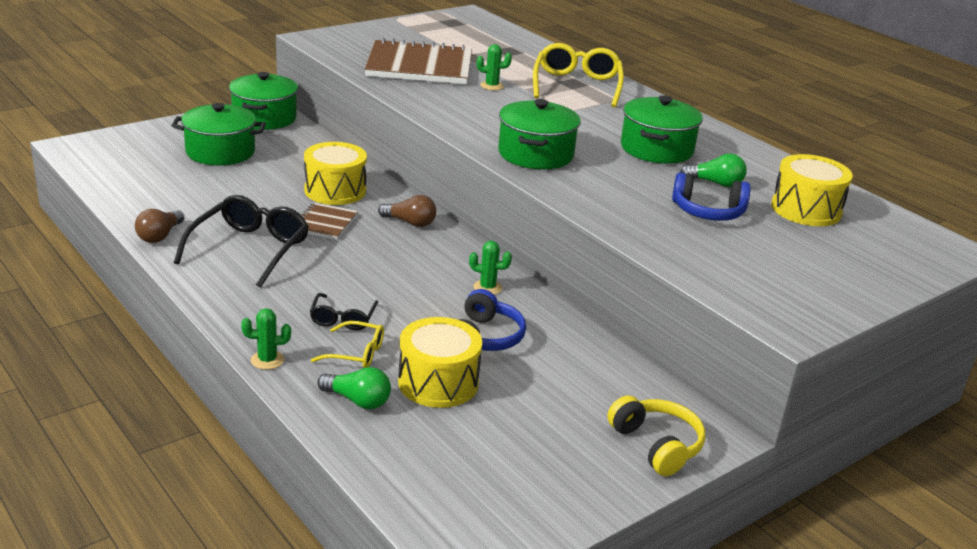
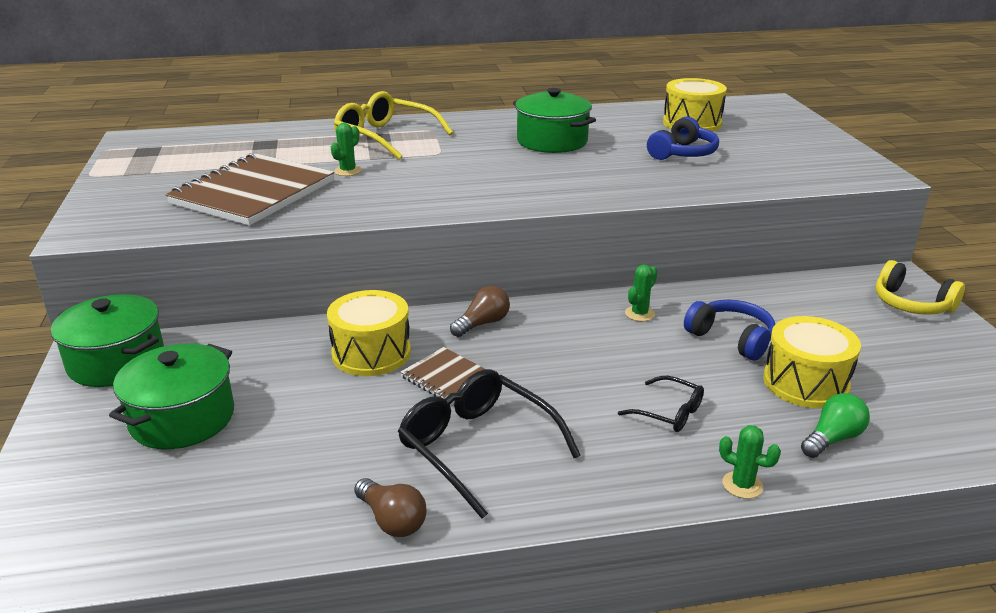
camera: 60 degrees left, 0 degrees up
green cactus [241,308,291,370] -> green cactus turned 75 degrees counterclockwise [719,425,781,499]
yellow glasses [311,321,384,368] -> none
green pot [498,99,581,169] -> none
yellow headphones [607,395,705,476] -> yellow headphones turned 135 degrees counterclockwise [876,260,965,315]
green light bulb [680,153,747,187] -> none

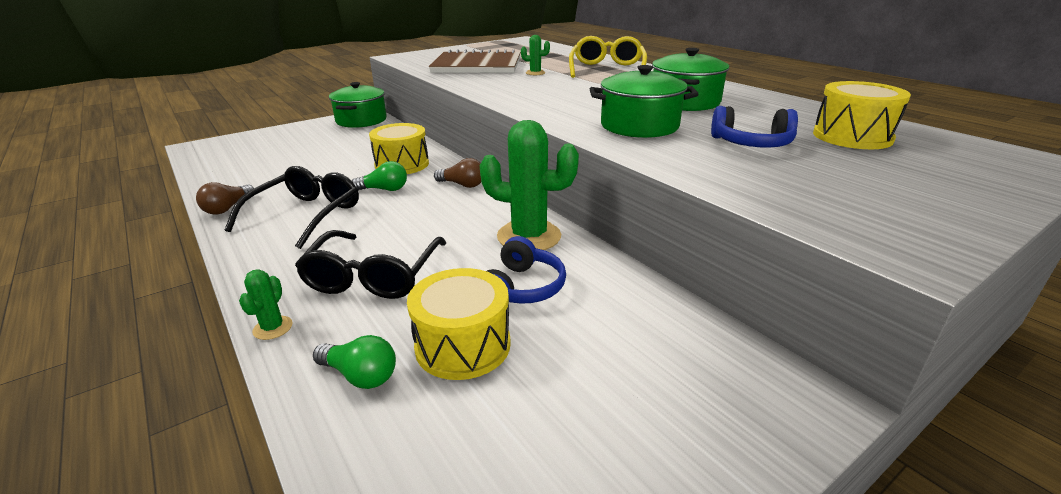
camera: 65 degrees right, 0 degrees up
green pot [109,343,234,449] -> green pot moved to [590,65,699,138]
brown notebook [400,347,485,405] -> green light bulb [352,161,407,191]
black glasses [618,376,704,432] -> black glasses [295,230,446,299], size x1.86
green cactus [625,264,657,322] -> green cactus [480,120,579,250], size x2.23
yellow headphones [876,260,965,315] -> none

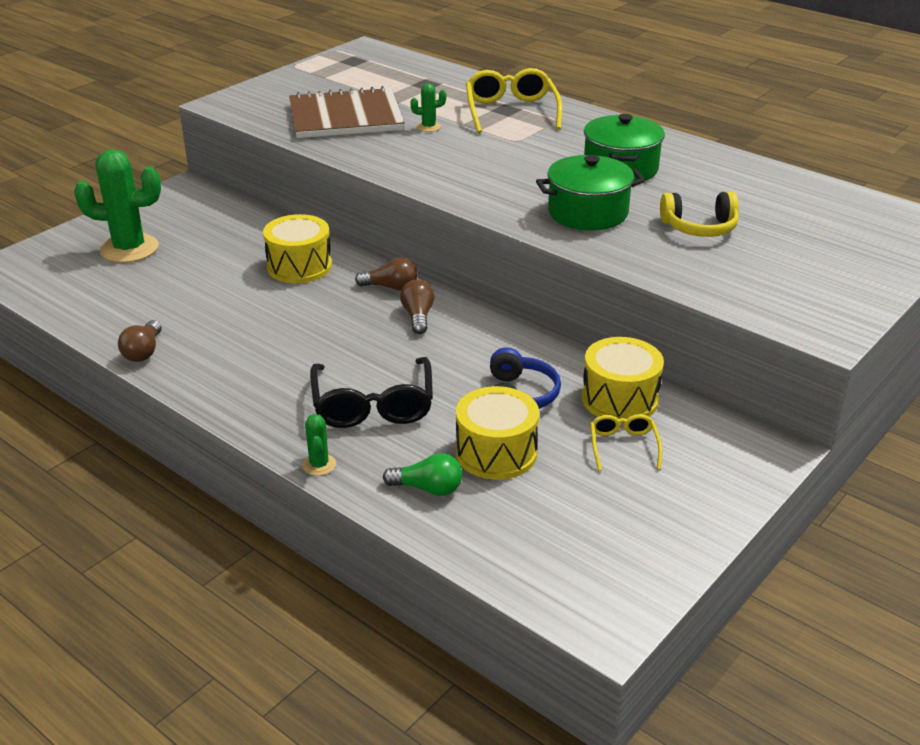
camera: 15 degrees left, 5 degrees up
black glasses [224,166,359,249] -> none
green pot [329,82,387,128] -> none
green light bulb [352,161,407,191] -> none
green cactus [480,120,579,250] -> green cactus moved to [74,149,161,263]
blue headphones [711,106,798,148] -> yellow headphones [660,192,739,237]
yellow drum [813,81,911,149] -> yellow drum moved to [582,337,664,423]
none -> brown light bulb [400,279,435,334]
none -> yellow glasses [590,414,662,471]

